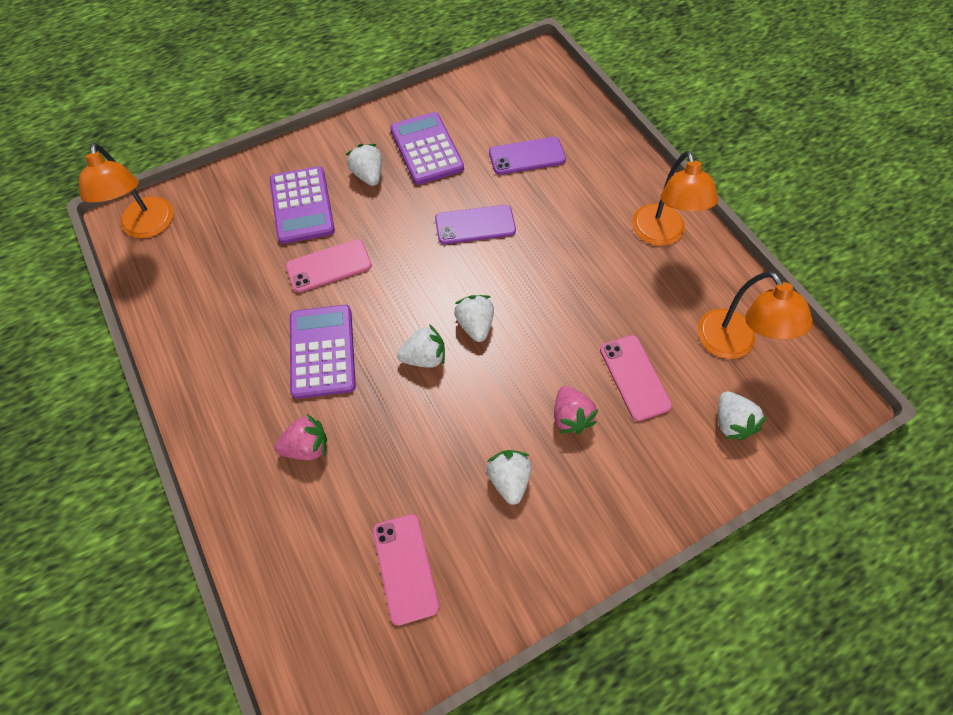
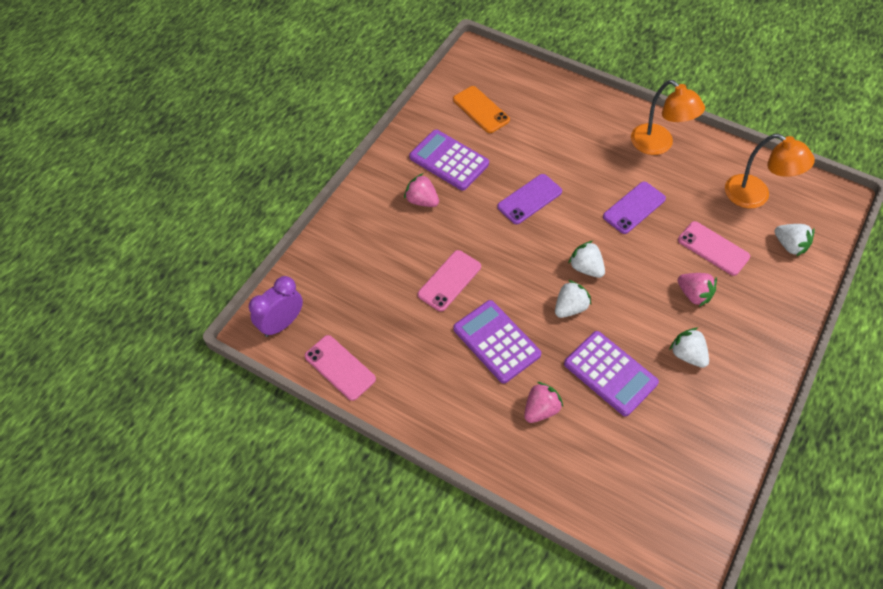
camera: 30 degrees left, 5 degrees down
orange lamp [79,143,174,238] -> purple clock [249,276,303,337]
purple calculator [270,166,335,244] -> purple calculator moved to [564,331,659,416]
white strawberry [346,144,382,186] -> pink strawberry [404,173,439,207]
pink phone [373,514,439,625] -> pink phone moved to [305,335,376,401]
purple phone [489,137,566,175] -> purple phone moved to [603,182,666,234]
none -> orange phone [453,86,510,133]

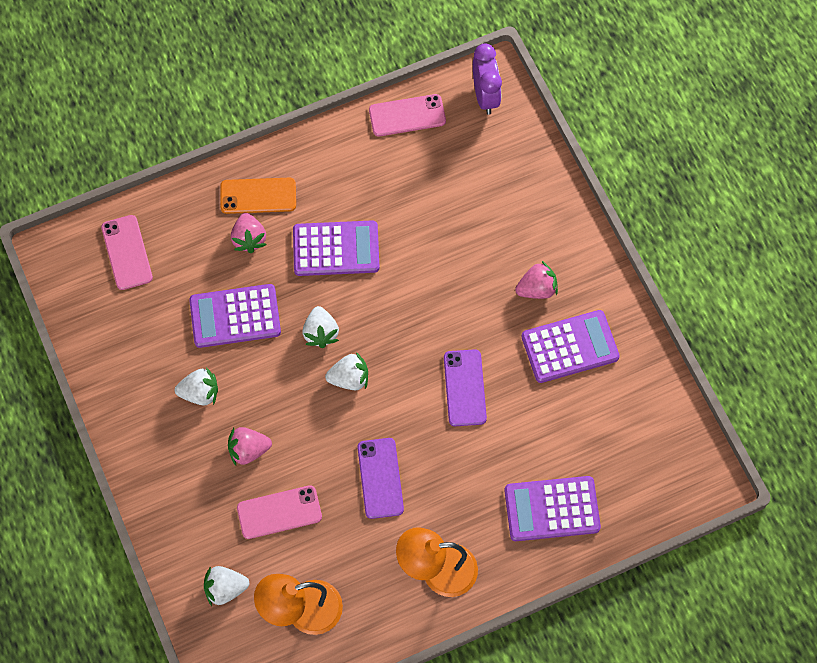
camera: 125 degrees right, 10 degrees up
pink phone [418,250,481,312] -> pink phone moved to [101,215,153,290]
orange phone [453,86,510,133] -> orange phone moved to [220,178,296,214]
none -> purple calculator [504,476,601,541]

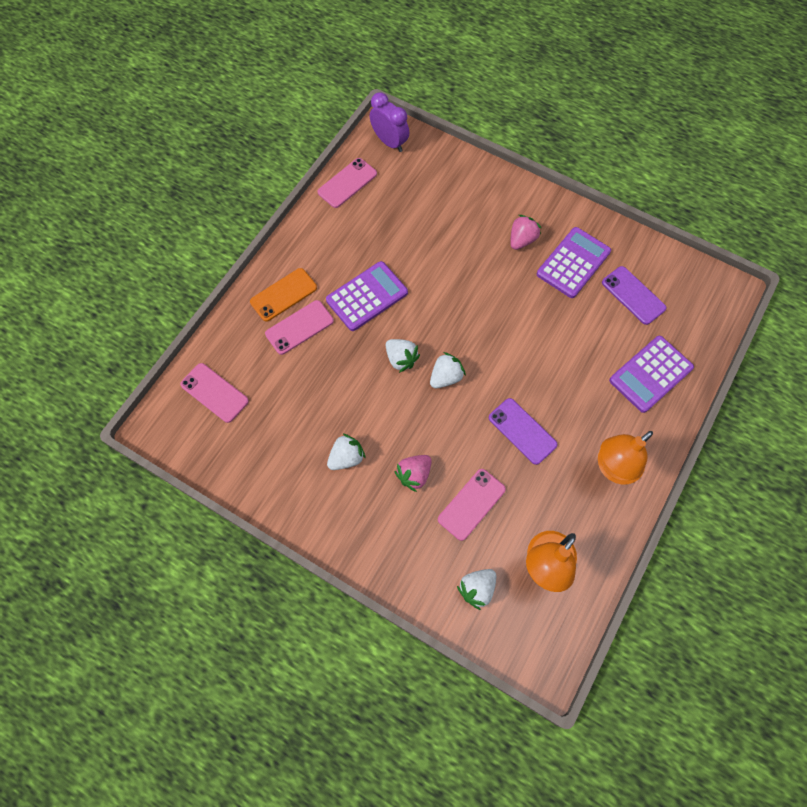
camera: 35 degrees left, 0 degrees up
purple calculator [189,284,281,348] -> none
pink strawberry [231,213,267,253] -> pink phone [265,300,334,355]
purple phone [444,349,487,426] -> purple phone moved to [602,266,666,325]

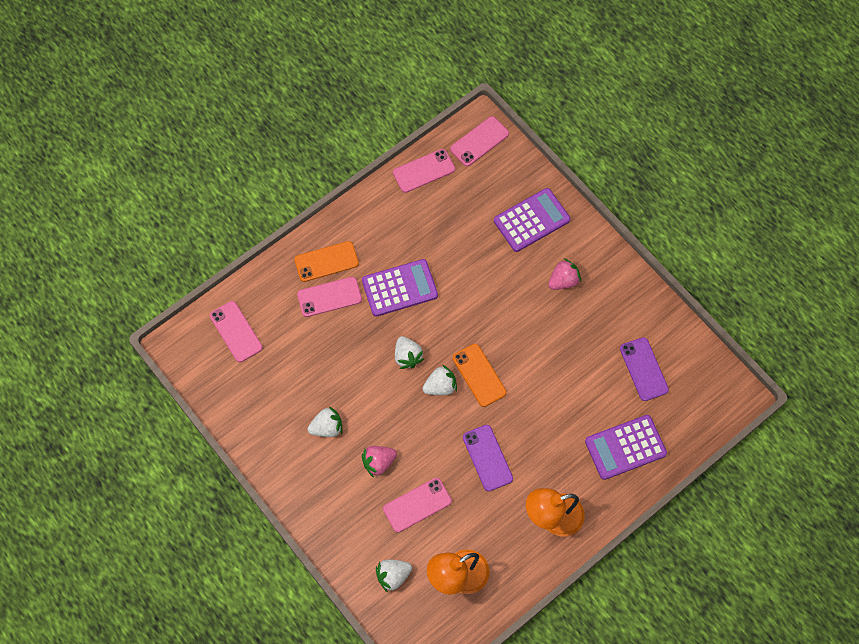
camera: 20 degrees right, 0 degrees up
purple clock [370,92,409,152] -> pink phone [450,116,509,166]
purple calculator [537,227,611,298] -> purple calculator moved to [494,188,570,252]
none -> orange phone [453,344,507,407]

